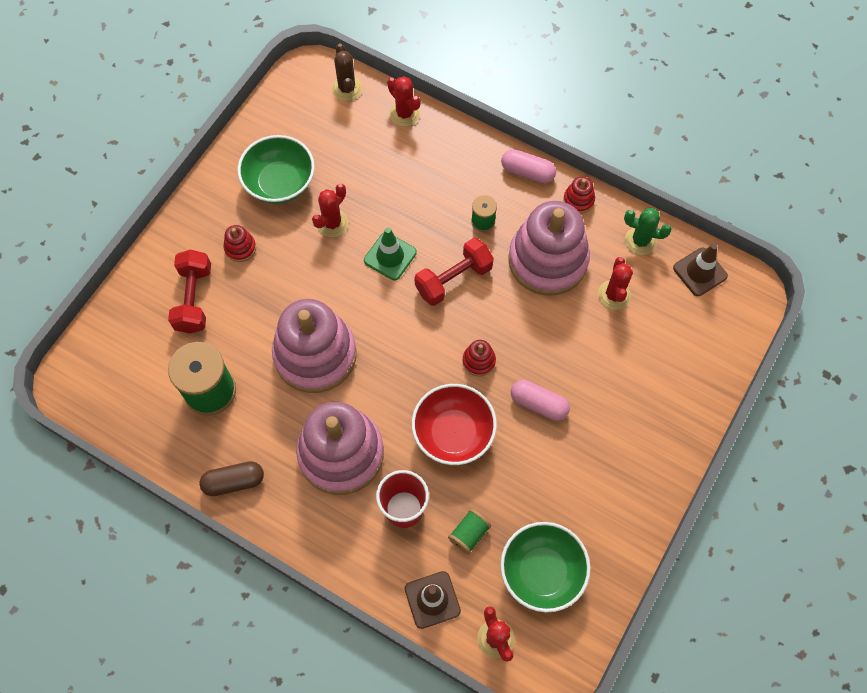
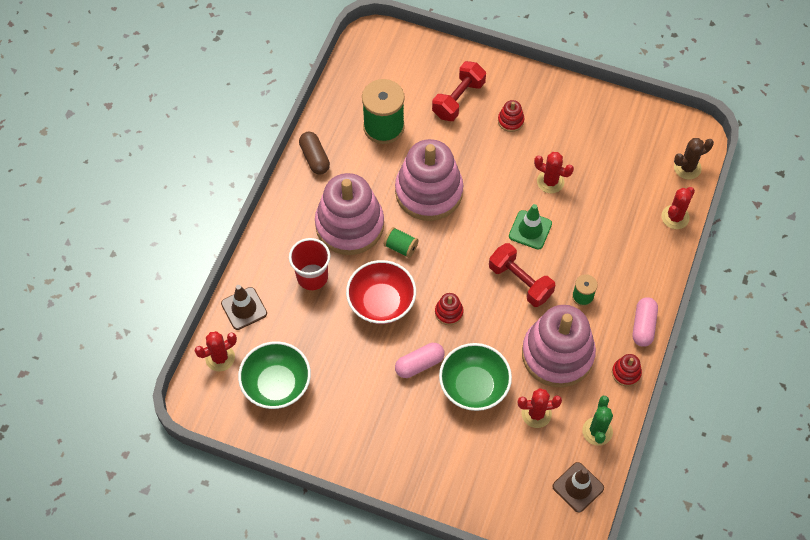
camera: 80 degrees right, 5 degrees down
red dumbbell [168,250,211,333] -> red dumbbell turned 45 degrees counterclockwise [432,61,486,121]
green bowl [237,135,315,204] -> green bowl moved to [439,343,512,411]
green spool [448,509,491,554] -> green spool moved to [384,227,418,258]
pink capsule [511,380,570,421] -> pink capsule turned 45 degrees clockwise [395,343,445,378]

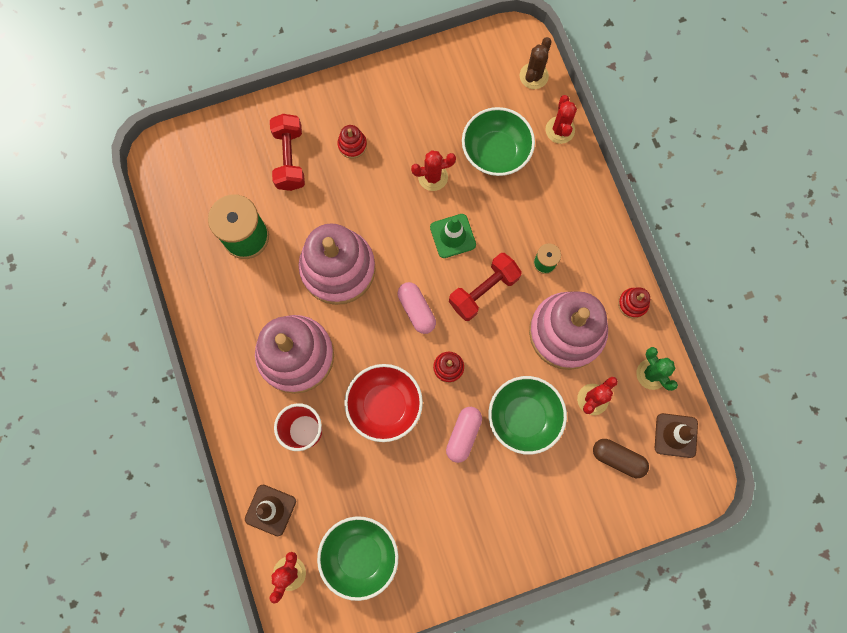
camera: 40 degrees left, 15 degrees up
brown capsule [299,132,330,175] -> brown capsule moved to [593,439,649,478]
green spool [384,227,418,258] -> none
red dumbbell [489,243,555,307] -> red dumbbell turned 45 degrees counterclockwise [449,253,522,321]
pink capsule [633,297,658,347] -> pink capsule moved to [398,282,436,334]
none -> green bowl [462,107,535,176]

